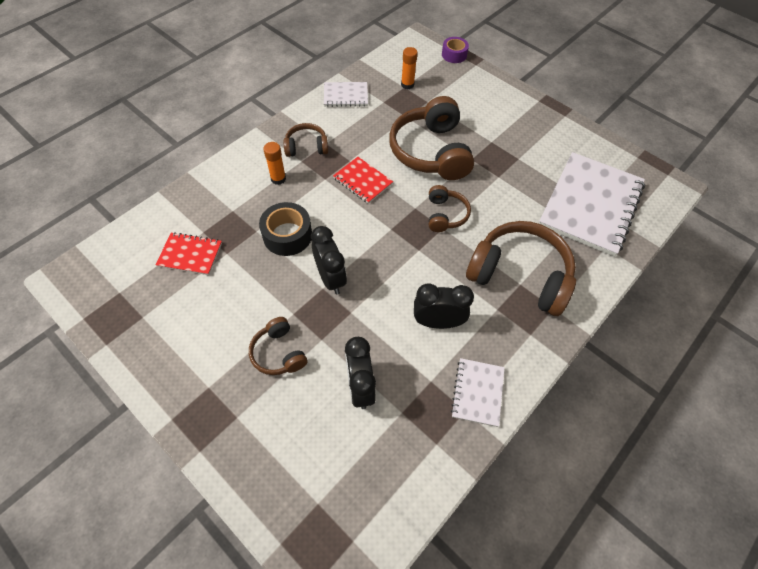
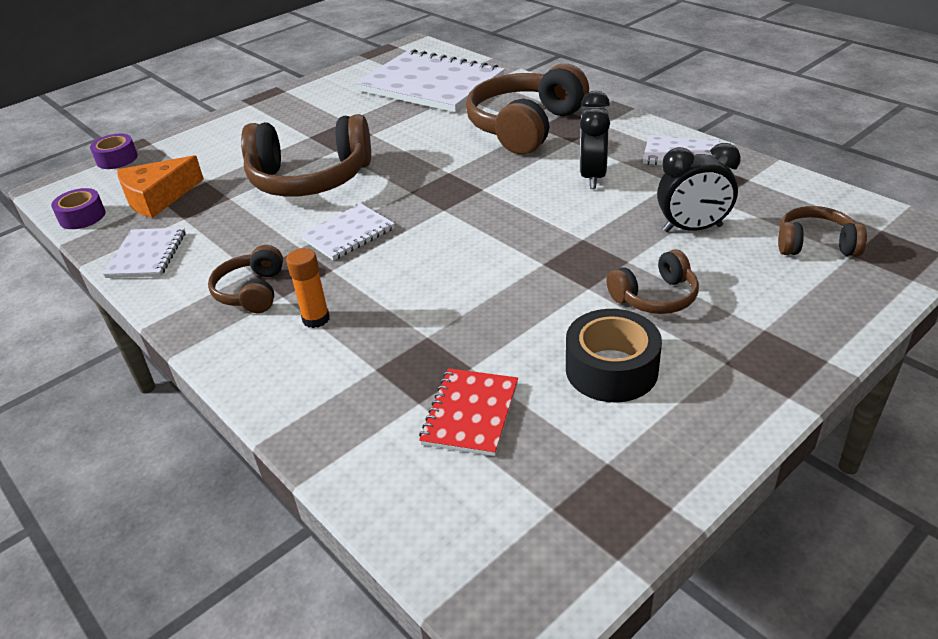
camera: 80 degrees left, 20 degrees down
black tape [259,202,312,256] -> black tape moved to [566,309,662,403]
black clock [311,226,347,294] -> none
red notebook [333,157,393,204] -> white notebook [300,204,395,261]
orange glue stick [401,47,418,89] -> orange cheese [117,155,204,218]
brown headphones [429,185,471,232] -> brown headphones moved to [778,206,867,256]
none -> purple tape [51,188,106,229]

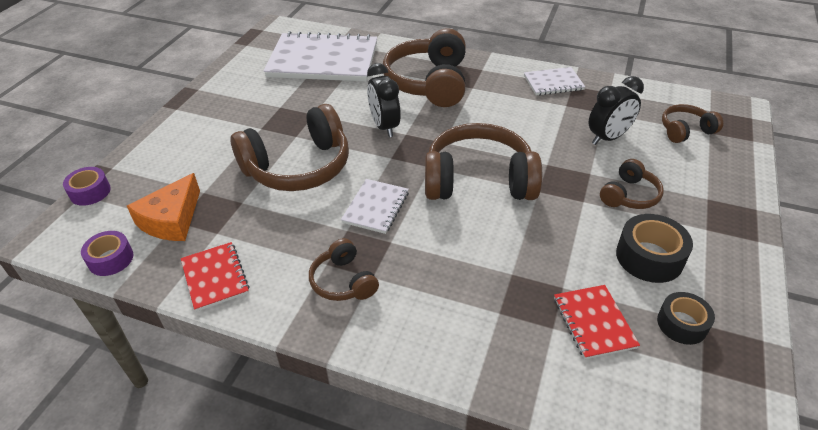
camera: 30 degrees left, 5 degrees up
white notebook [103,228,185,278] -> red notebook [181,242,250,312]
orange glue stick [286,248,330,328] -> none
black clock [580,91,610,189] -> black clock moved to [367,63,401,137]
none -> brown headphones [425,123,542,200]
none -> black tape [657,292,715,345]

